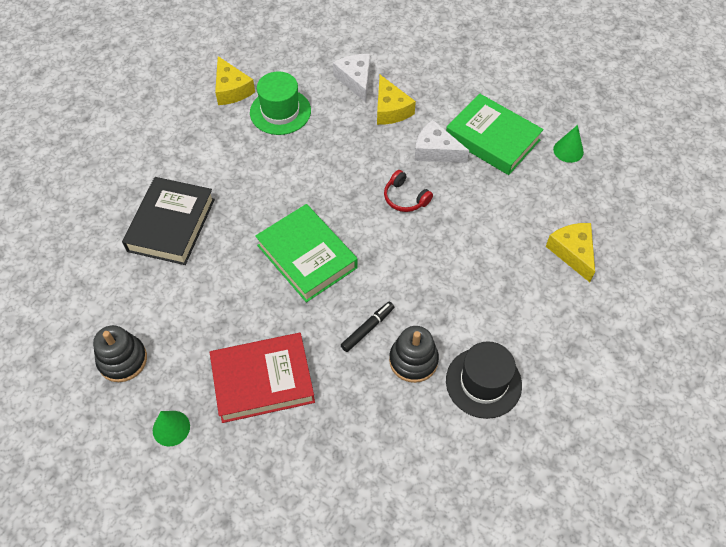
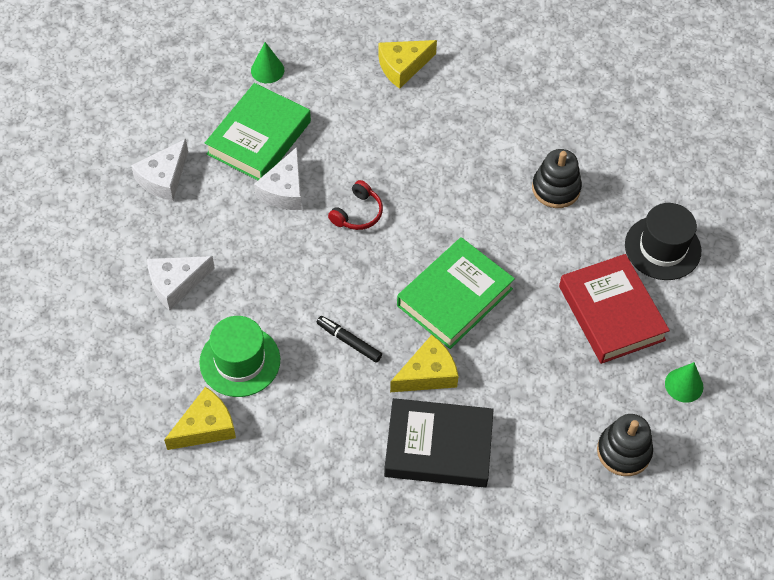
camera: 100 degrees left, 0 degrees up
black marker [341,302,394,352] -> black marker moved to [317,316,382,363]
yellow cheese [377,75,416,125] -> yellow cheese moved to [390,335,459,392]
black hat [446,341,522,419] -> black hat moved to [625,203,701,280]
none -> white cheese [131,139,188,201]

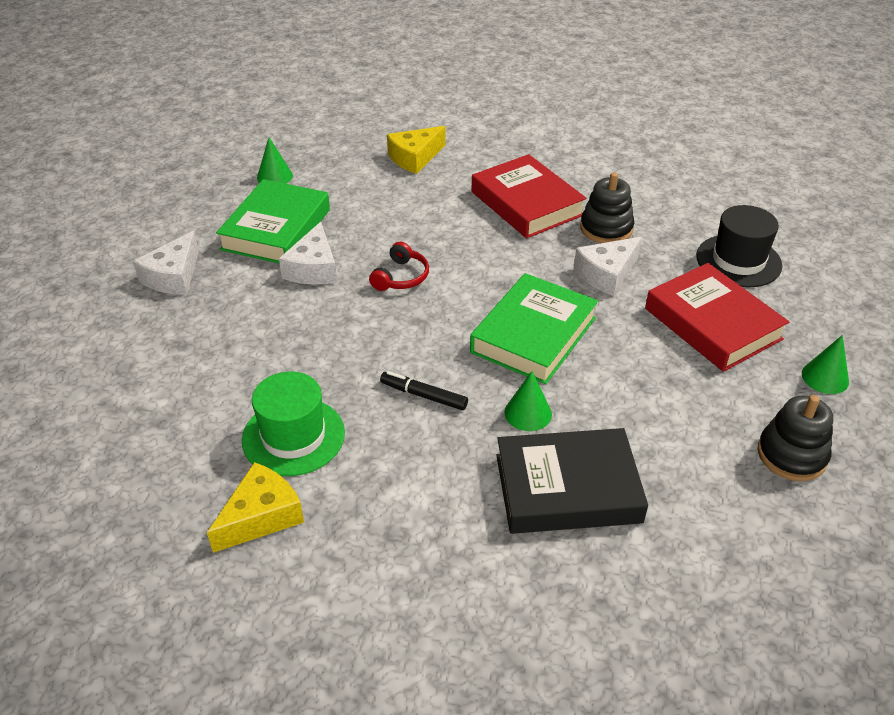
camera: 10 degrees left, 15 degrees down
white cheese [147,256,215,311] -> white cheese moved to [574,237,642,296]
yellow cheese [390,335,459,392] -> green cone [504,371,552,431]
none -> red book [472,154,587,238]

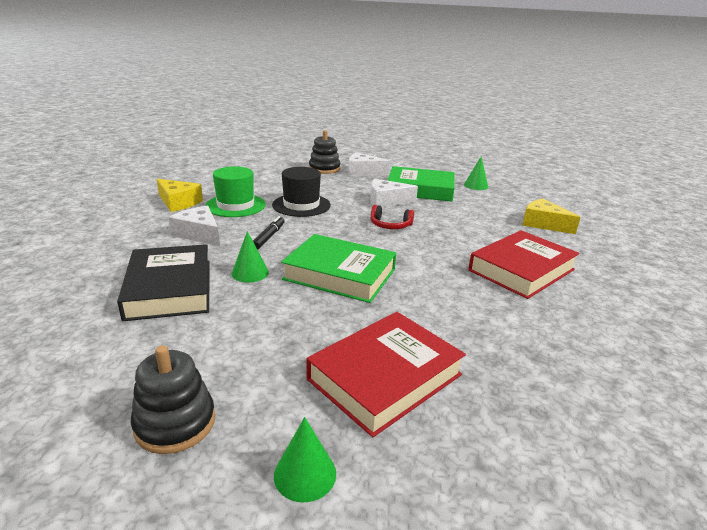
camera: 80 degrees right, 15 degrees down
white cheese [574,237,642,296] -> white cheese moved to [168,206,220,246]
black stacking toy [580,172,634,243] -> black stacking toy moved to [309,130,340,174]
black hat [696,205,782,287] -> black hat moved to [272,167,331,217]

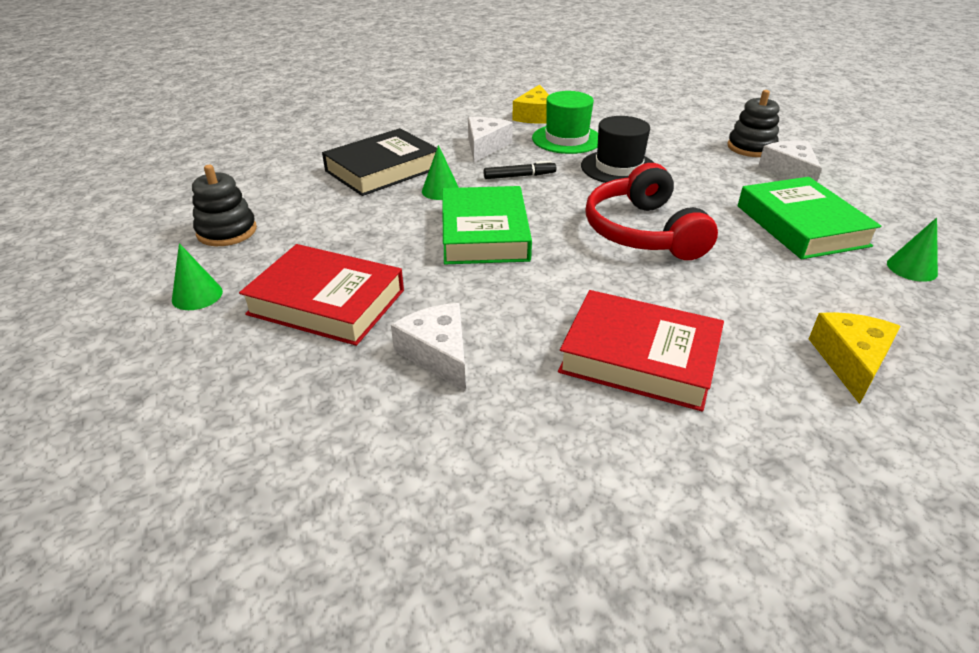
camera: 65 degrees right, 10 degrees up
white cheese [370,179,418,207] -> white cheese moved to [391,303,466,392]
red headphones [371,205,414,229] -> red headphones [585,163,718,260], size x2.04

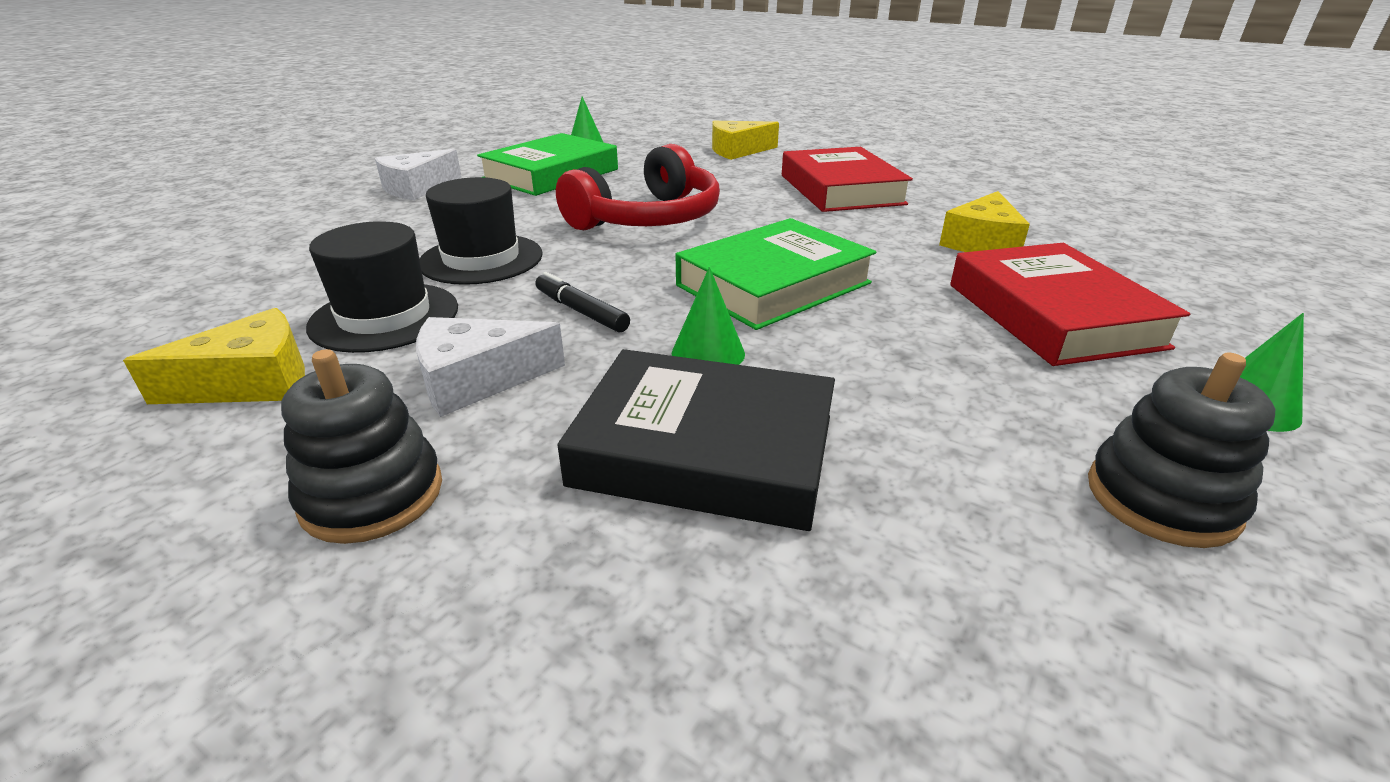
camera: 125 degrees left, 5 degrees down
white cheese [391,303,466,392] -> yellow cheese [939,191,1030,252]
green hat [532,91,598,154] -> black hat [306,221,458,353]
black stacking toy [727,90,779,157] -> black stacking toy moved to [281,349,442,544]

